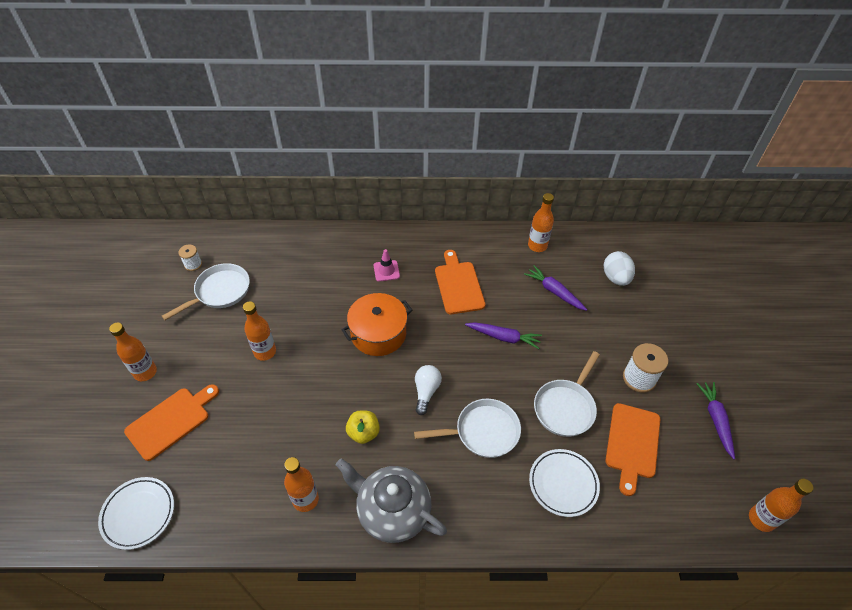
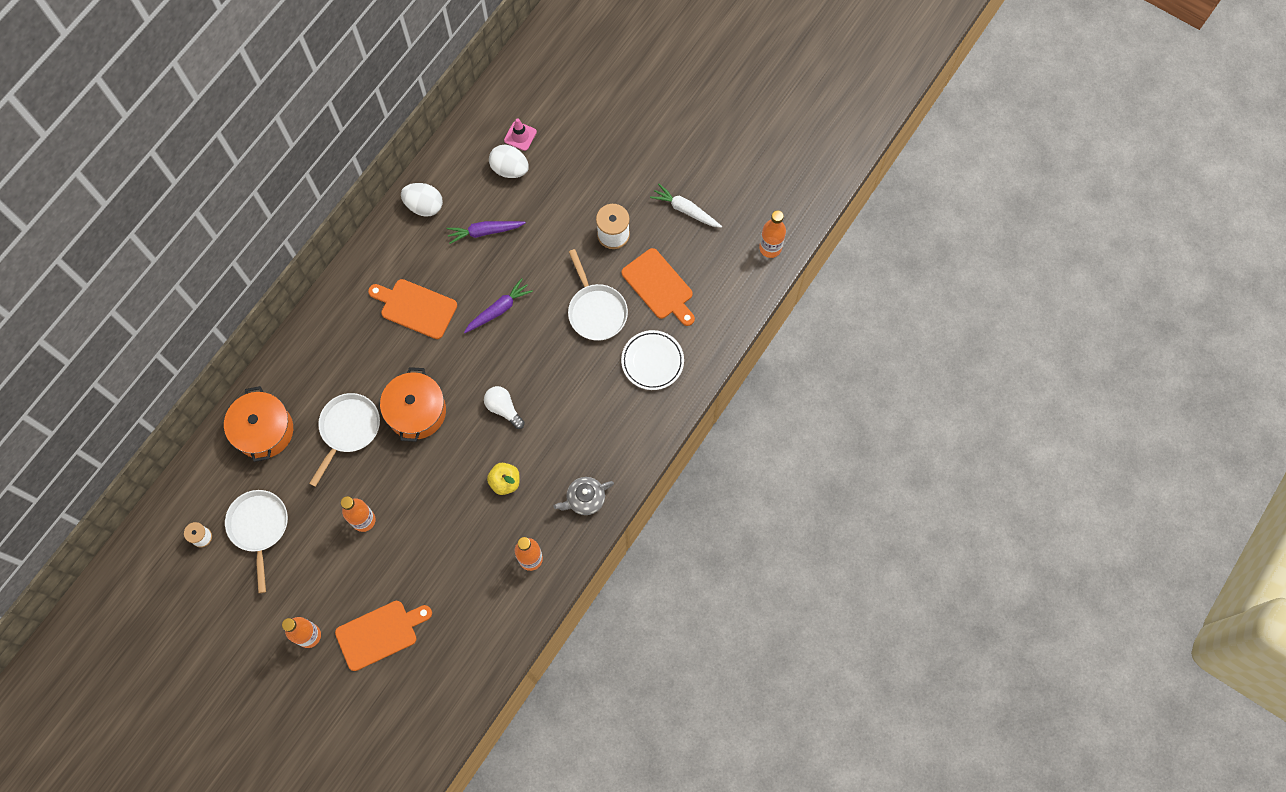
camera: 55 degrees left, 20 degrees up
white plate [98,477,174,550] -> none
orange cutting board [124,384,219,461] -> orange cutting board turned 75 degrees clockwise [335,601,432,671]
grey teapot [336,458,447,543] -> grey teapot [554,477,614,515], size x0.58
pink traffic cone [374,249,400,282] -> pink traffic cone moved to [504,118,537,151]
white pan [414,399,521,458] -> white pan moved to [309,393,380,487]
orange bottle [528,193,554,252] -> white egg [401,183,443,217]
purple carrot [696,382,735,459] -> white carrot [650,184,722,228]
none -> orange pot [224,386,293,462]

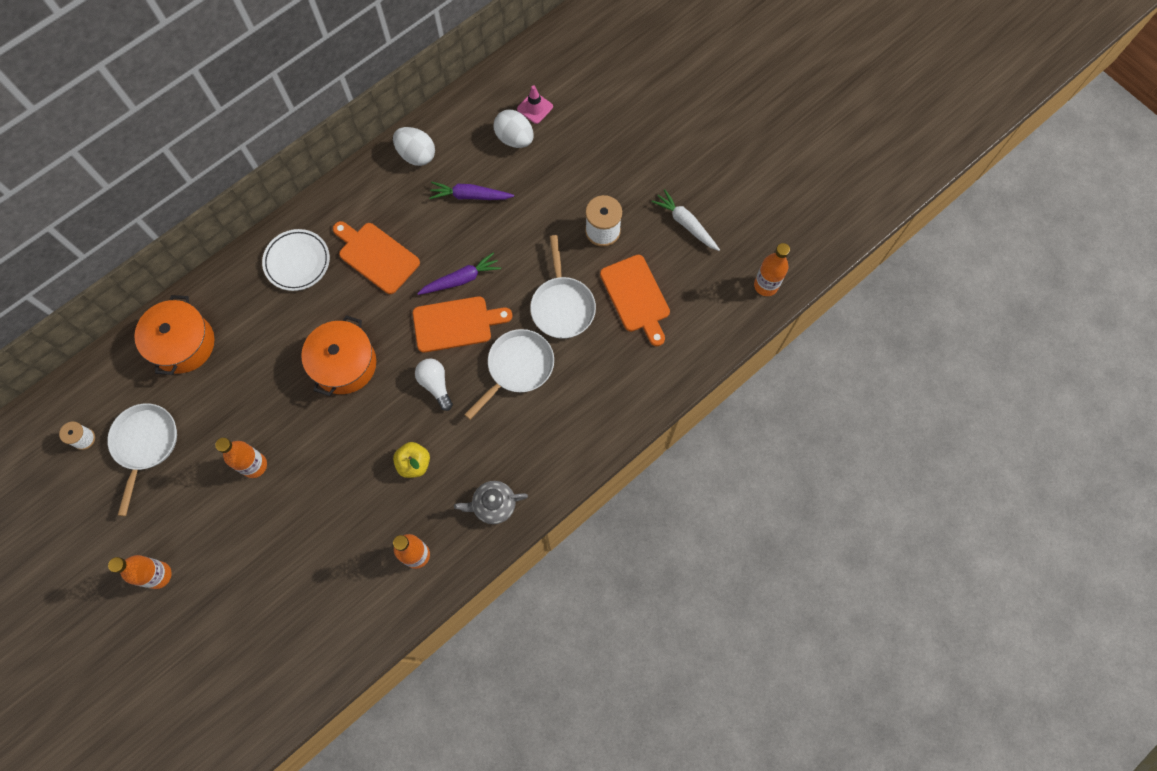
camera: 15 degrees right, 0 degrees up
white pan [309,393,380,487] -> white pan moved to [464,329,554,420]
orange cutting board [335,601,432,671] -> orange cutting board moved to [413,296,512,353]
white plate [621,330,684,390] -> white plate moved to [262,229,330,291]

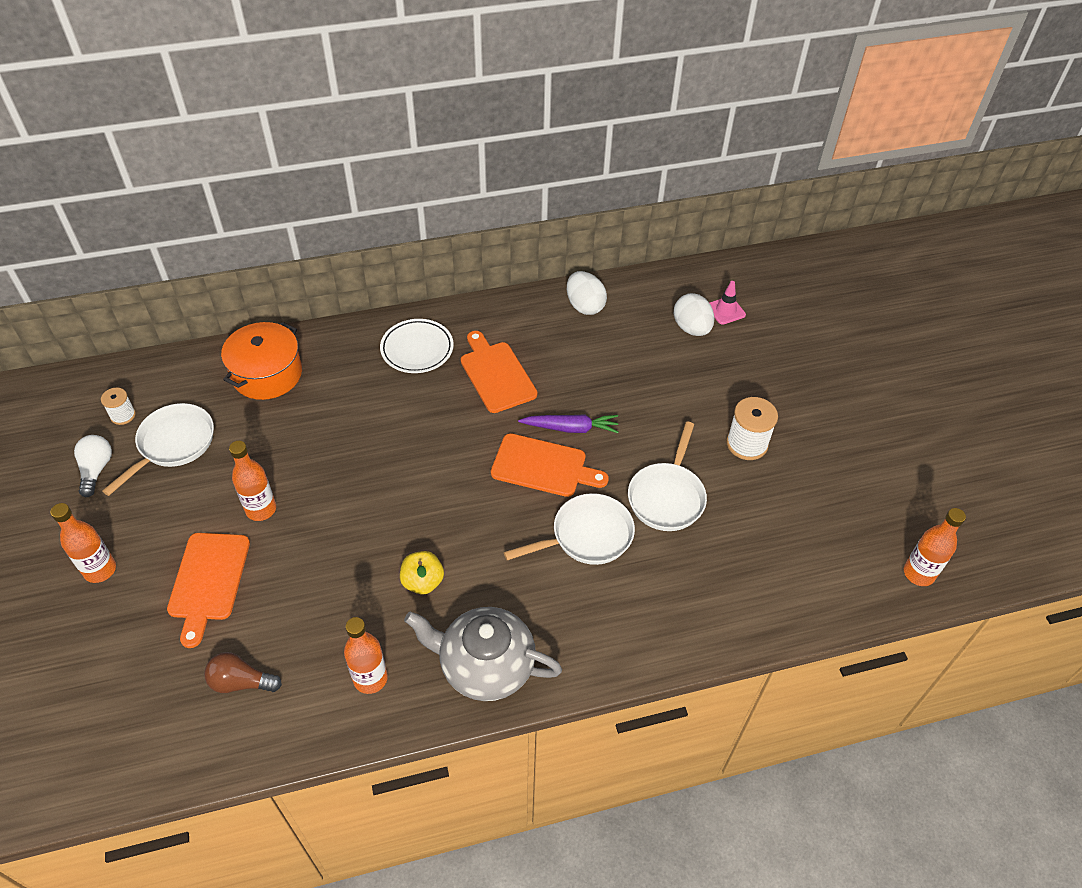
camera: 25 degrees right, 20 degrees down
orange pot [301,315,376,396] -> none
white light bulb [415,359,453,411] -> white light bulb moved to [74,435,112,497]
purple carrot [429,182,514,200] -> none
grey teapot [454,481,528,524] -> grey teapot [404,607,562,701], size x1.71
orange cutting board [600,255,670,346] -> orange cutting board moved to [167,533,250,648]
white carrot [651,189,720,251] -> none
none -> brown light bulb [204,652,282,693]

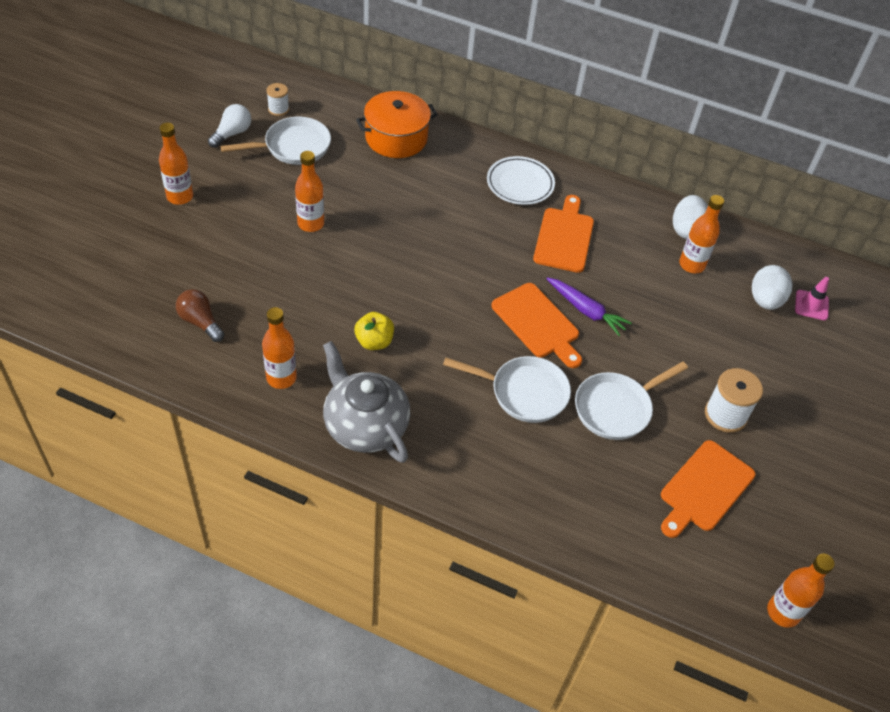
camera: 35 degrees right, 0 degrees up
orange cutting board [167,533,250,648] -> orange cutting board moved to [661,440,756,538]
none -> orange bottle [679,195,724,273]

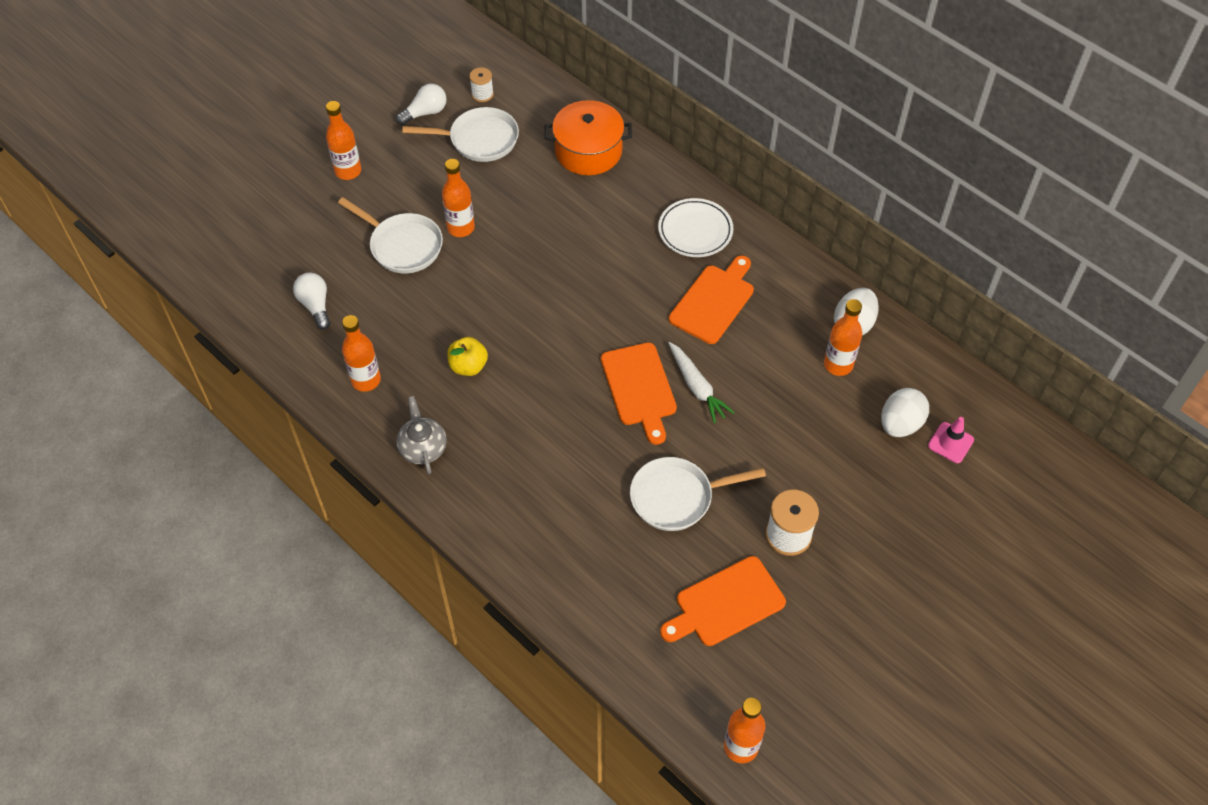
camera: 25 degrees right, 5 degrees up
brown light bulb [176,289,225,342] -> white light bulb [293,272,330,330]
grey teapot [323,341,411,463] -> grey teapot [396,396,447,474], size x0.58
white pan [443,356,571,423] -> white pan moved to [338,197,443,273]
purple carrot [547,277,632,336] -> white carrot [669,342,735,424]

